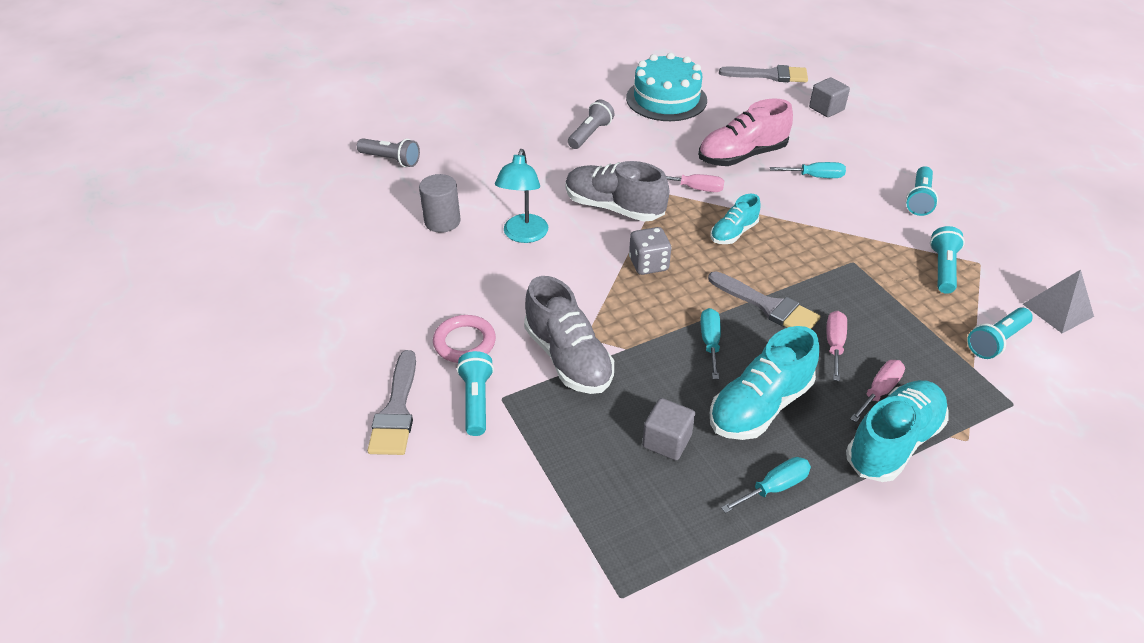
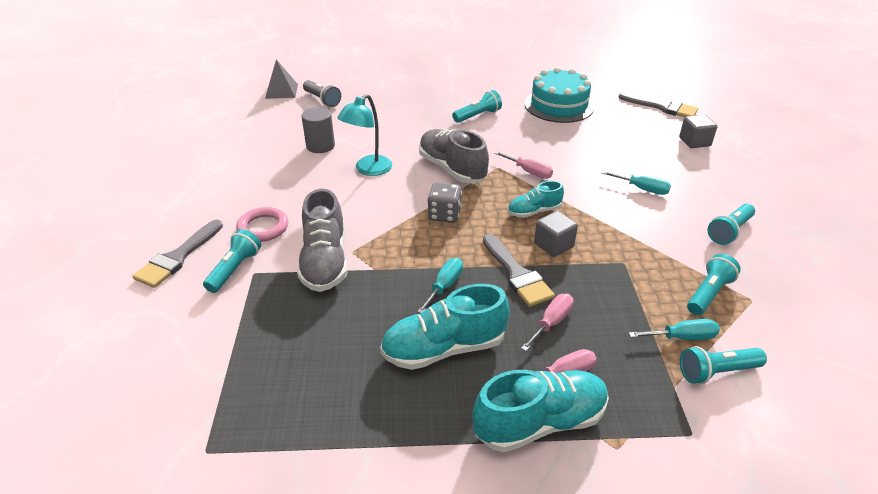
camera: 25 degrees right, 5 degrees down
grey flashlight [568,100,615,149] -> turquoise flashlight [452,90,502,123]
grey cube [642,398,695,460] -> grey cube moved to [534,211,578,257]
pink shoe [698,98,793,166] -> none
turquoise screwdriver [721,457,811,513] -> turquoise screwdriver moved to [629,319,720,340]
grey pyramid [1023,269,1094,333] -> grey pyramid moved to [265,59,298,99]

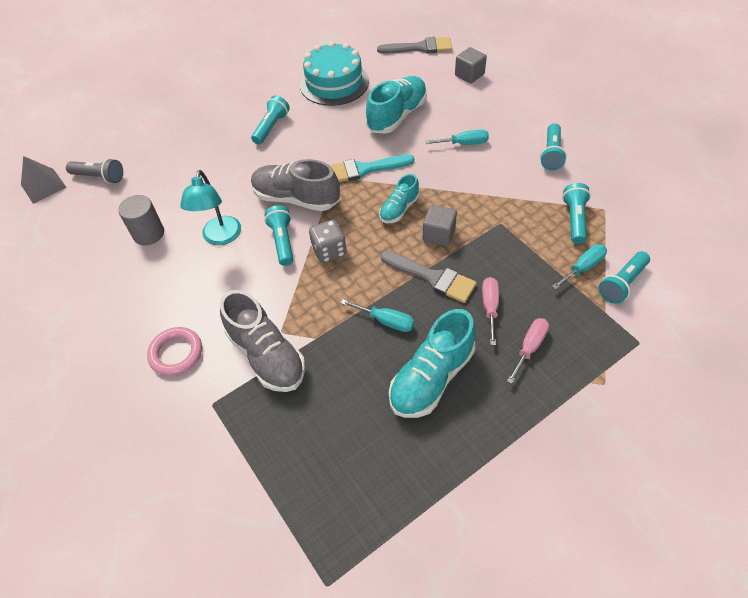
camera: 30 degrees left, 15 degrees up
grey brush [133,220,223,288] -> none
turquoise flashlight [203,229,261,293] -> turquoise flashlight moved to [264,205,293,266]
turquoise screwdriver [417,258,463,314] -> turquoise screwdriver turned 120 degrees clockwise [341,299,414,332]
turquoise shoe [472,370,609,452] -> turquoise shoe moved to [366,76,427,134]
pink screwdriver [494,151,553,179] -> turquoise brush [330,155,414,182]

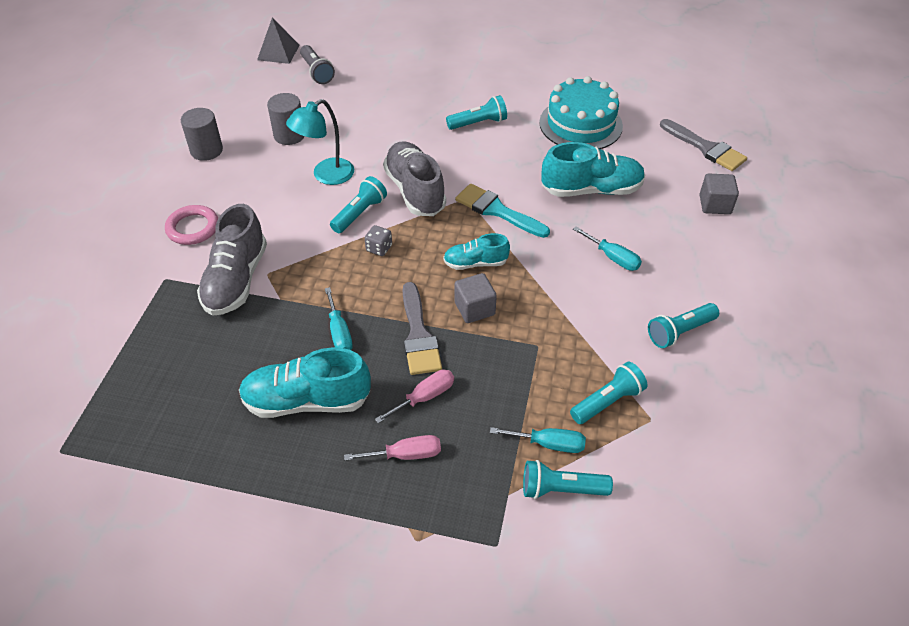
camera: 45 degrees right, 5 degrees down
grey dice [309,220,347,263] -> grey dice [365,225,392,256], size x0.66
none -> grey cylinder [181,108,223,161]

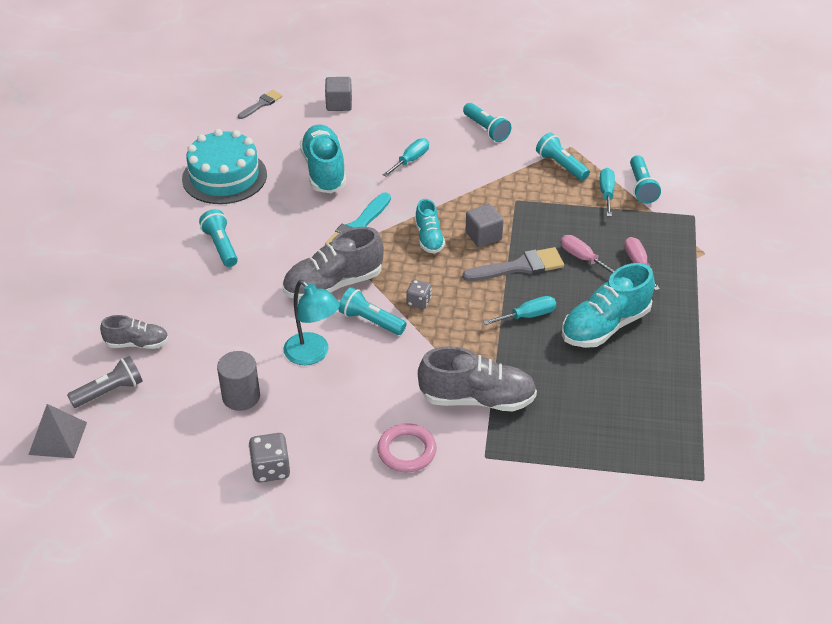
camera: 95 degrees left, 5 degrees down
grey cylinder [181,108,223,161] -> grey dice [249,433,290,483]
turquoise shoe [239,348,371,418] -> turquoise shoe turned 60 degrees clockwise [562,263,655,348]
grey brush [660,119,747,171] -> grey brush [238,90,282,119], size x0.61
none -> grey shoe [100,315,169,349]

